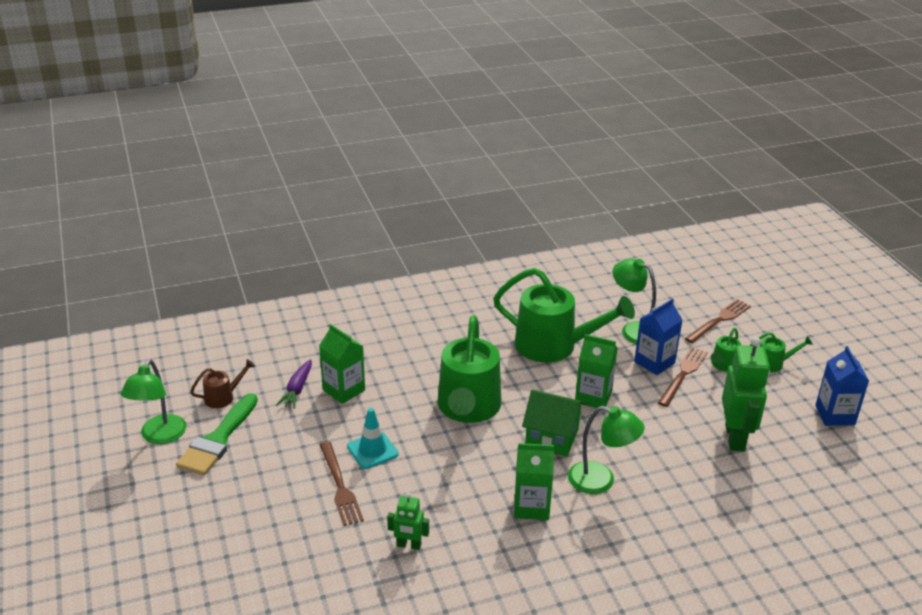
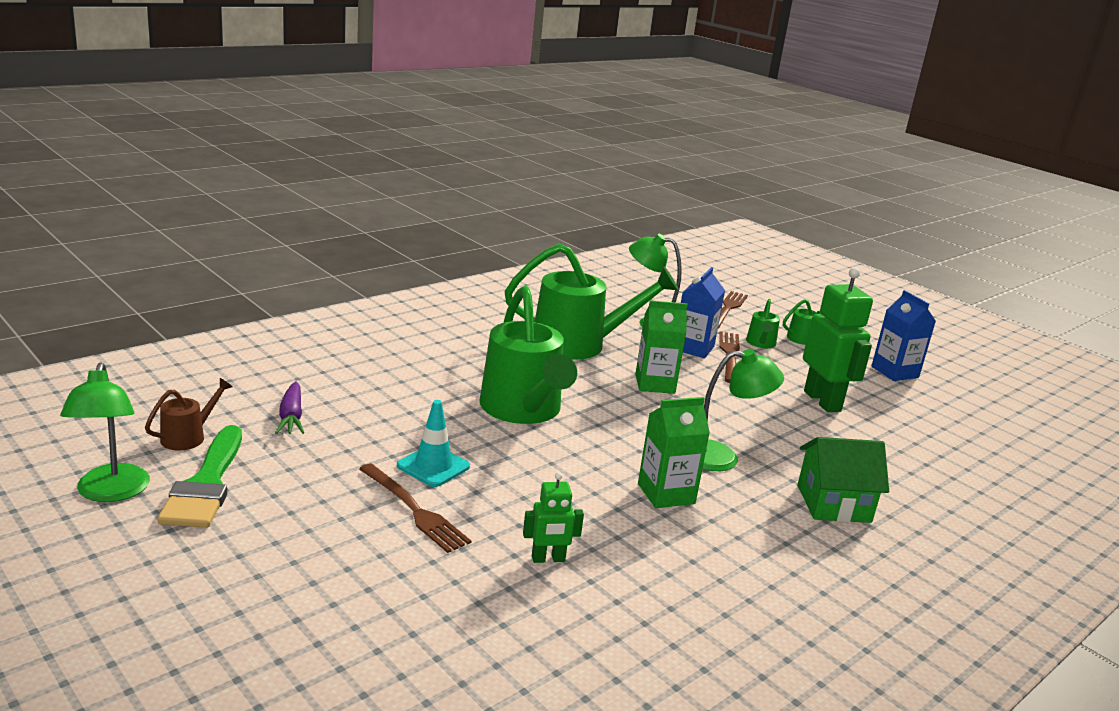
camera: 25 degrees left, 10 degrees down
green carton [319,324,365,404] -> none
green house [522,389,585,457] -> green house moved to [797,437,889,523]

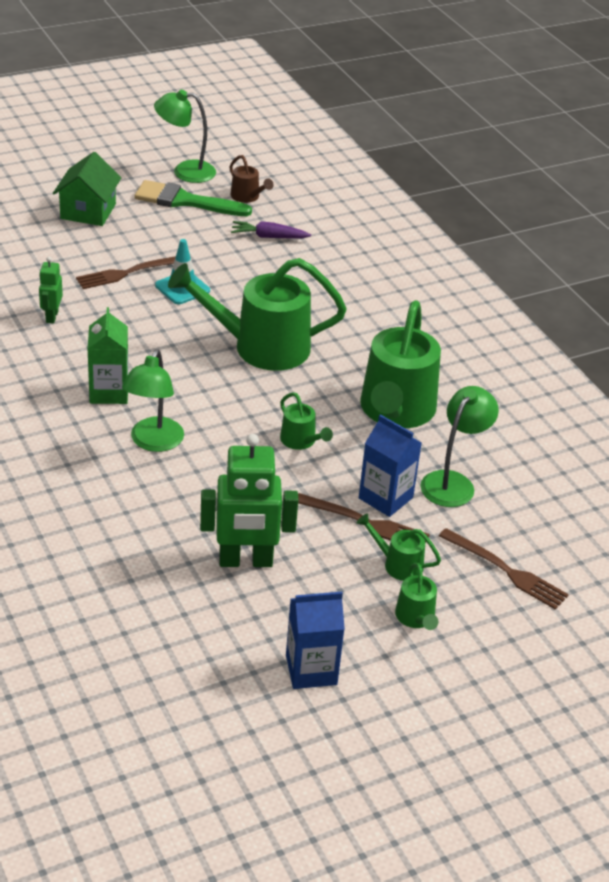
camera: 105 degrees right, 15 degrees up
green carton [635,300,688,394] -> green watering can [280,392,333,450]
green house [797,437,889,523] -> green house moved to [53,152,121,226]

